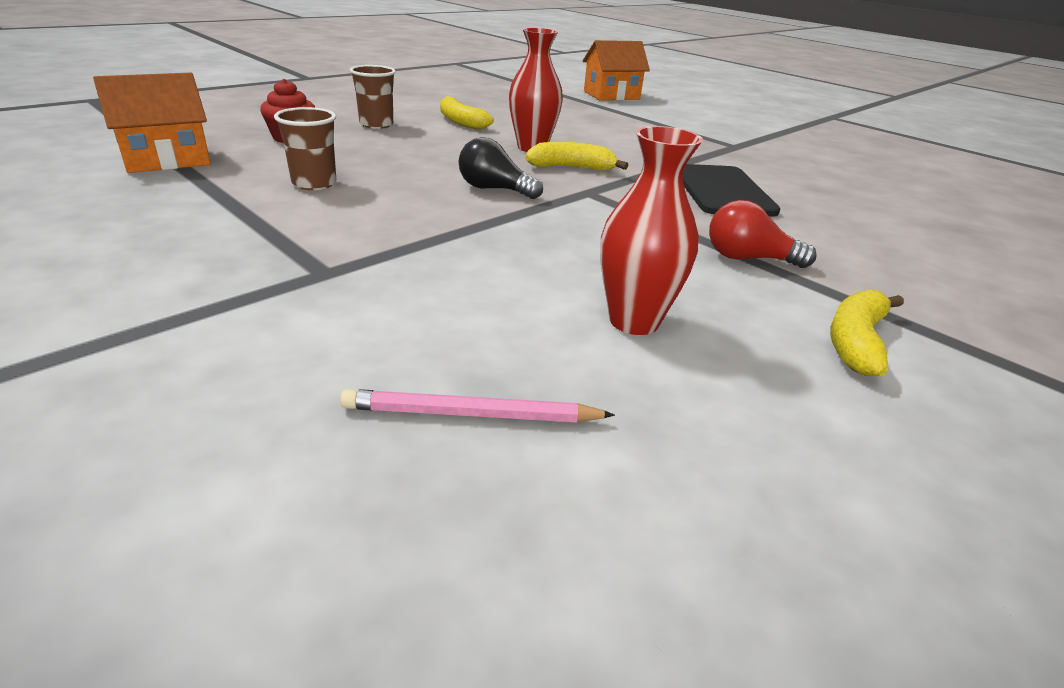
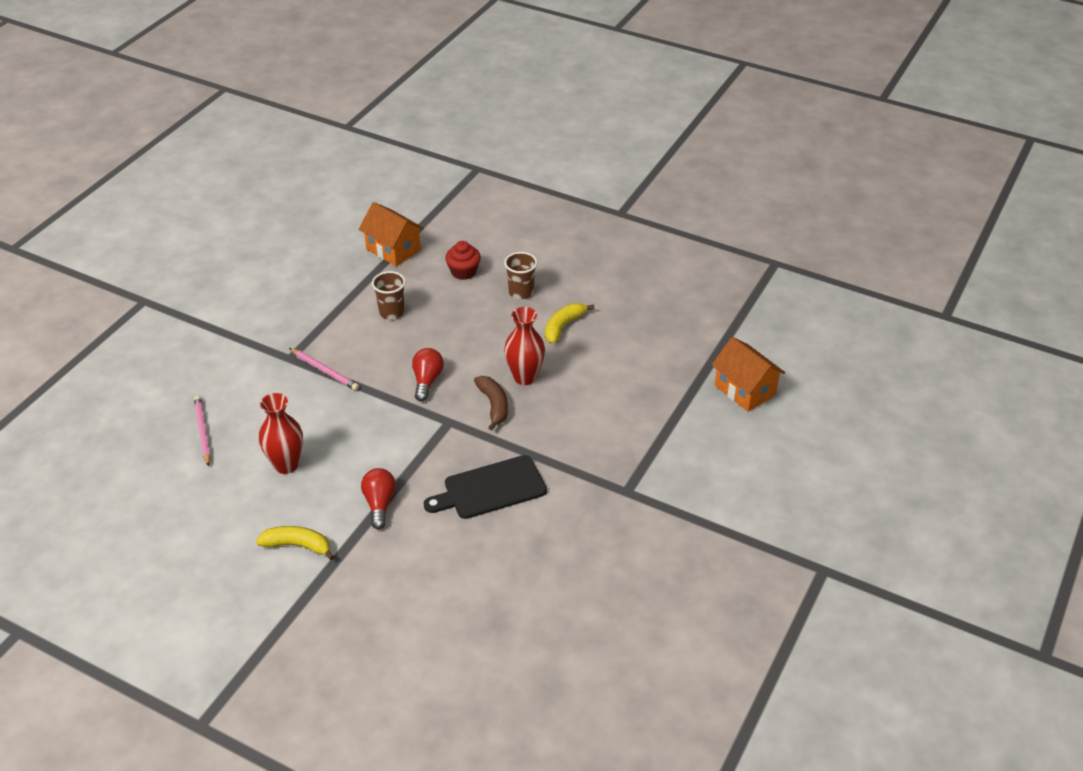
camera: 75 degrees right, 10 degrees up
black light bulb [459,137,543,199] -> red light bulb [412,348,444,402]
yellow banana [525,142,628,170] -> brown banana [474,376,508,430]
none -> pink pencil [289,348,359,390]

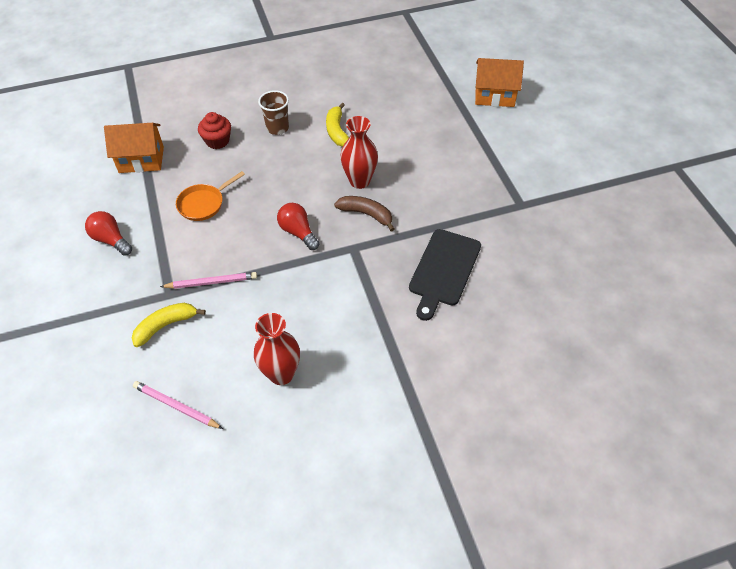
camera: 45 degrees left, 10 degrees up
yellow banana [256,526,335,560] -> yellow banana moved to [132,303,206,347]
red light bulb [361,468,396,529] -> red light bulb moved to [85,211,132,256]
brown cup [372,271,406,319] -> orange pan [176,171,245,221]

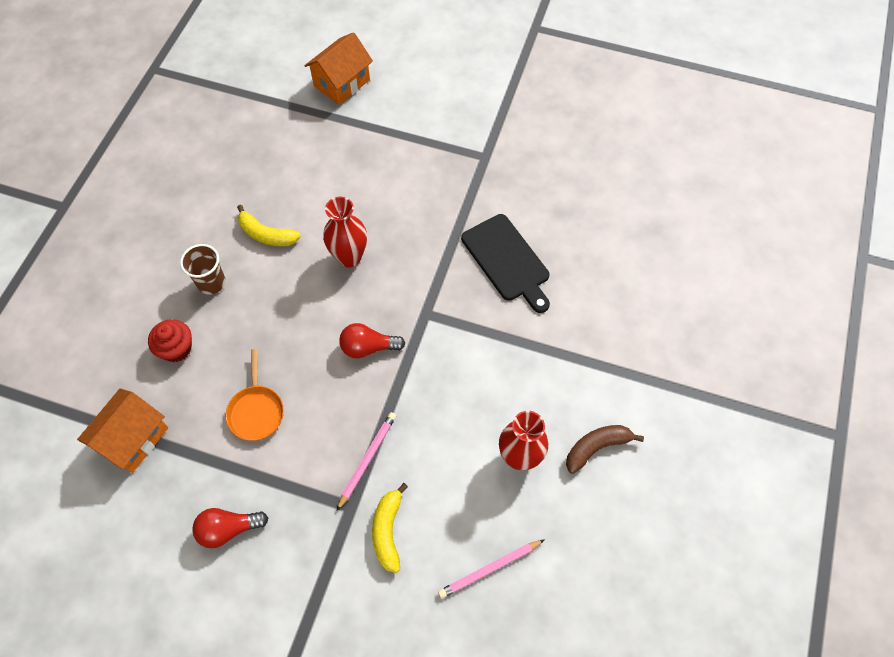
camera: 55 degrees left, 10 degrees up
brown banana [334,196,394,232] -> brown banana moved to [566,425,644,474]

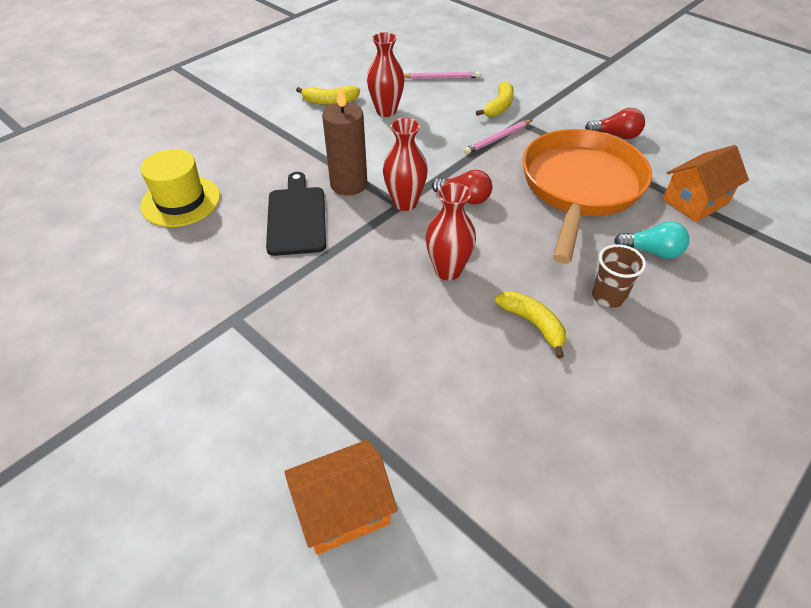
camera: 155 degrees left, 15 degrees down
red cupcake [148,319,192,362] -> turquoise light bulb [614,221,689,259]
orange pan [226,349,284,441] -> orange pan [523,129,652,264], size x2.41
brown banana [566,425,644,474] -> yellow banana [296,86,360,105]
none -> yellow hat [140,149,220,227]
none -> brown candle [322,86,367,196]
none -> red vase [383,118,428,211]

